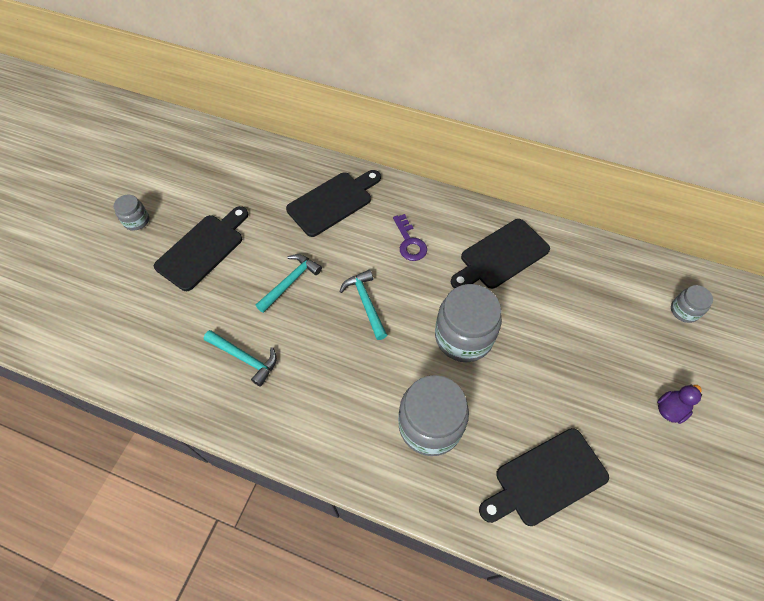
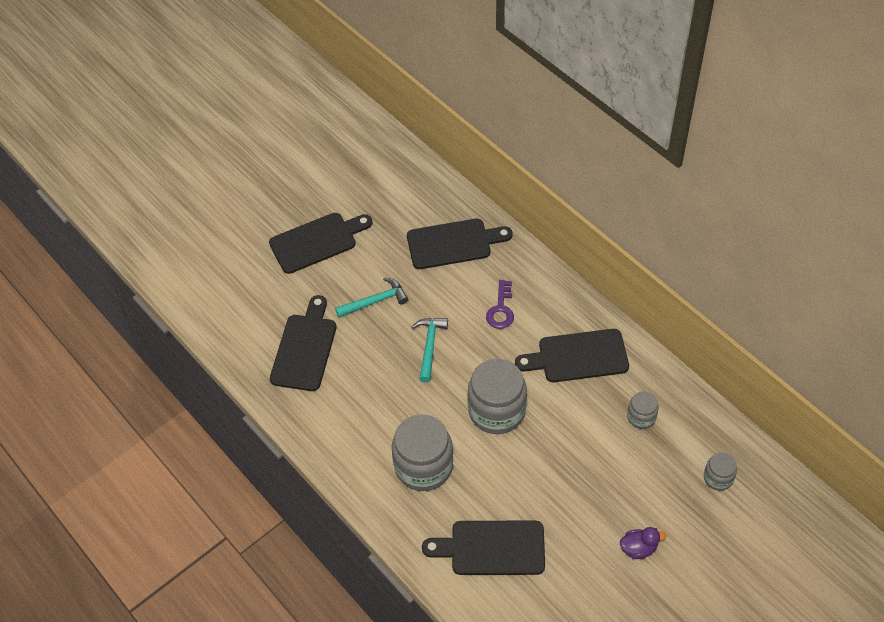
camera: 30 degrees right, 5 degrees down
grey jar [113,195,149,231] -> grey jar moved to [627,391,658,429]
turquoise hammer [204,330,277,386] -> black cutting board [270,295,337,391]

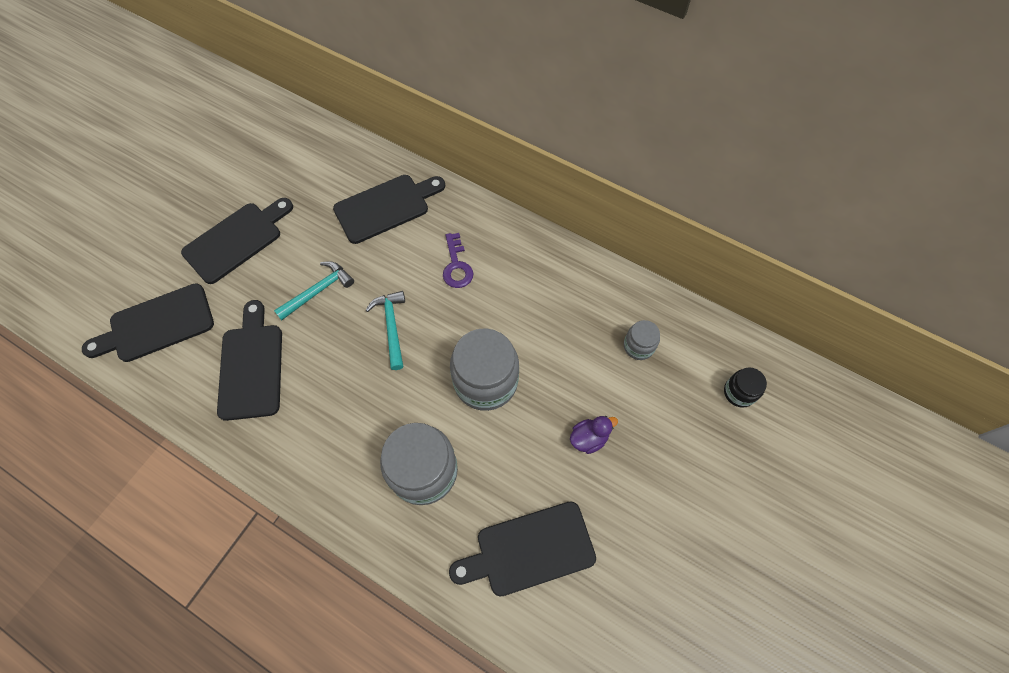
camera: 20 degrees left, 10 degrees up
black cutting board [515,329,629,382] -> black cutting board moved to [82,283,214,362]
purple duck [620,527,667,559] -> purple duck moved to [570,416,618,454]
grey jar [704,452,737,491] -> black jar [724,368,767,407]

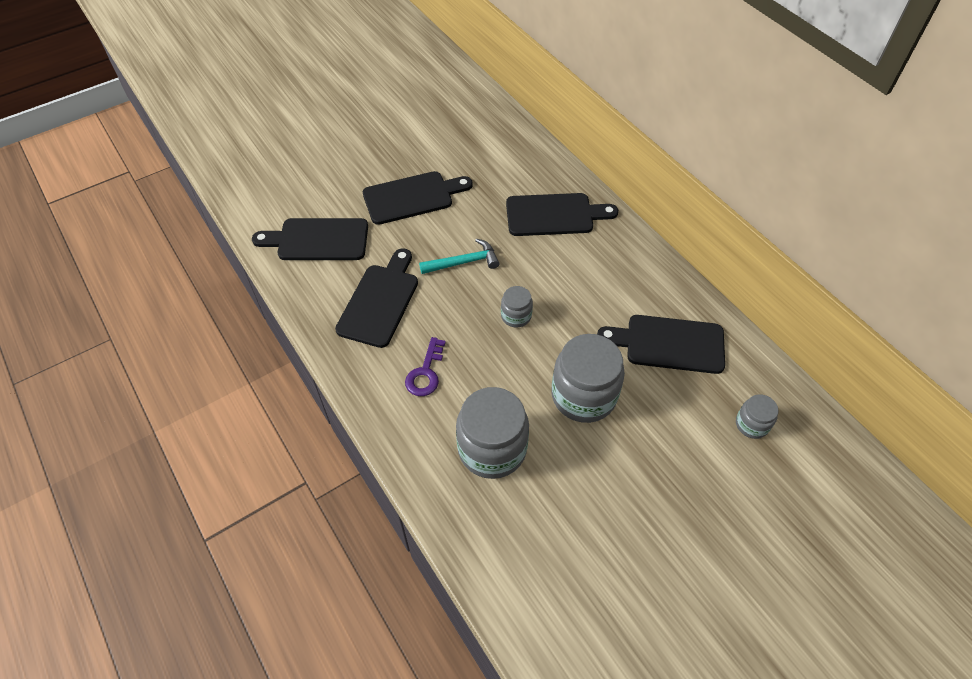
camera: 25 degrees right, 10 degrees down
turquoise hammer [366,291,405,370] -> grey jar [501,286,533,328]
purple key [443,233,473,288] -> purple key moved to [405,337,446,396]
black cutting board [449,501,596,597] -> black cutting board moved to [597,315,725,374]
purple duck [570,416,618,454] -> none
black jar [724,368,767,407] -> none

